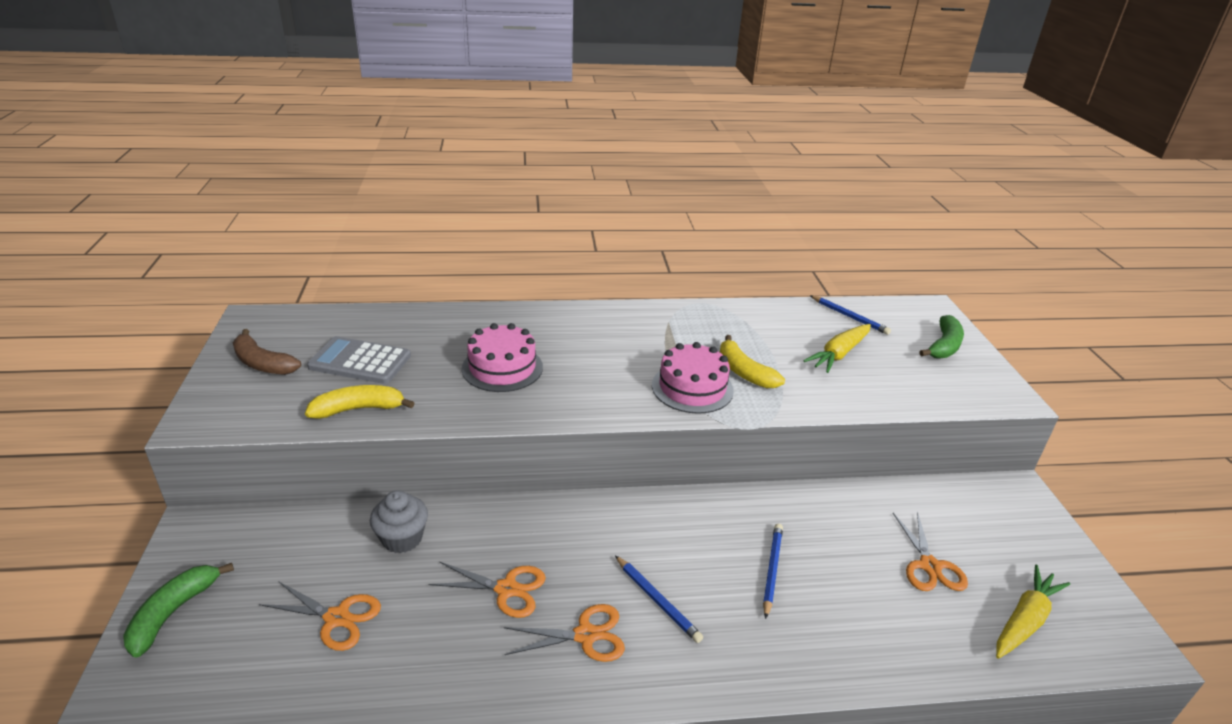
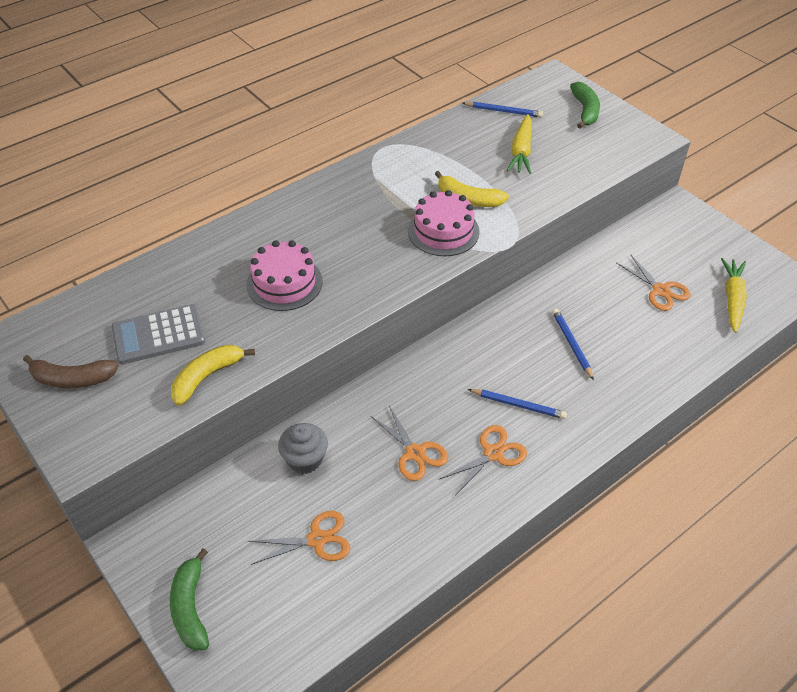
camera: 30 degrees left, 15 degrees up
orange scissors [429,562,546,618] -> orange scissors turned 75 degrees clockwise [370,406,448,481]

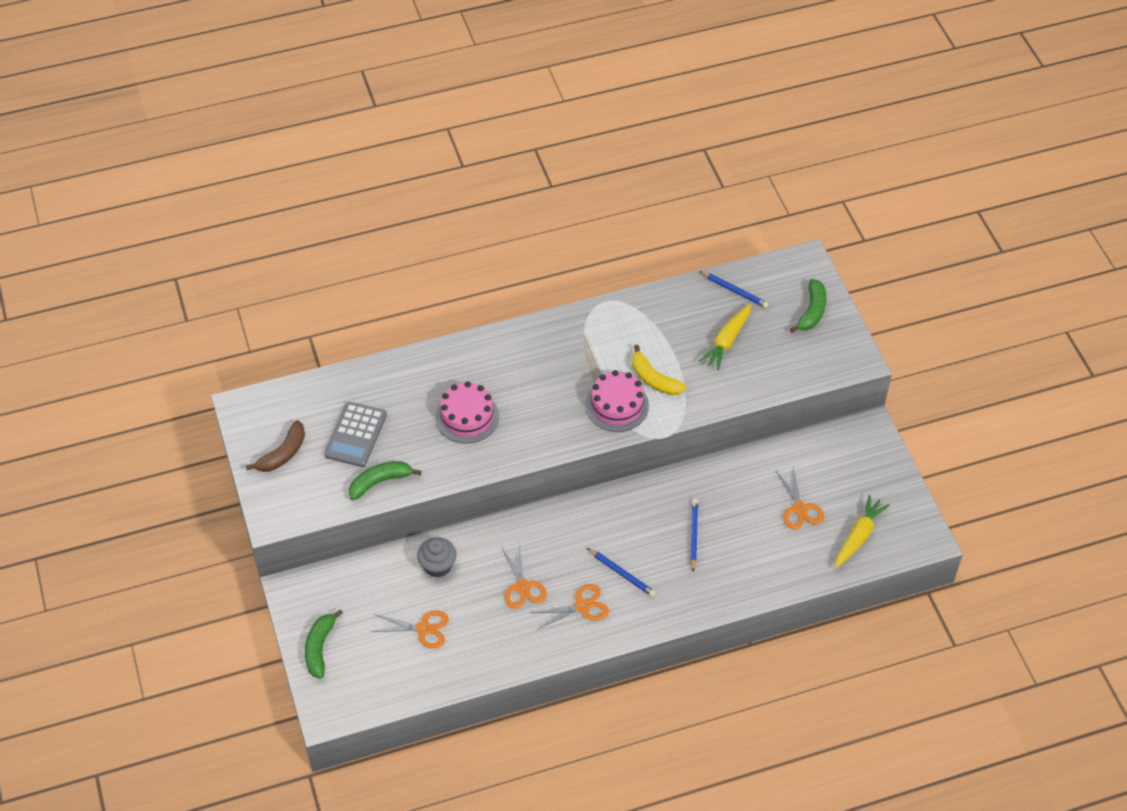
camera: 20 degrees right, 5 degrees up
brown banana [23,355,119,388] -> brown banana turned 75 degrees counterclockwise [246,420,305,472]
grey calculator [112,304,205,364] -> grey calculator turned 75 degrees counterclockwise [324,402,387,467]
yellow banana [171,345,255,406] -> green banana [349,461,421,500]

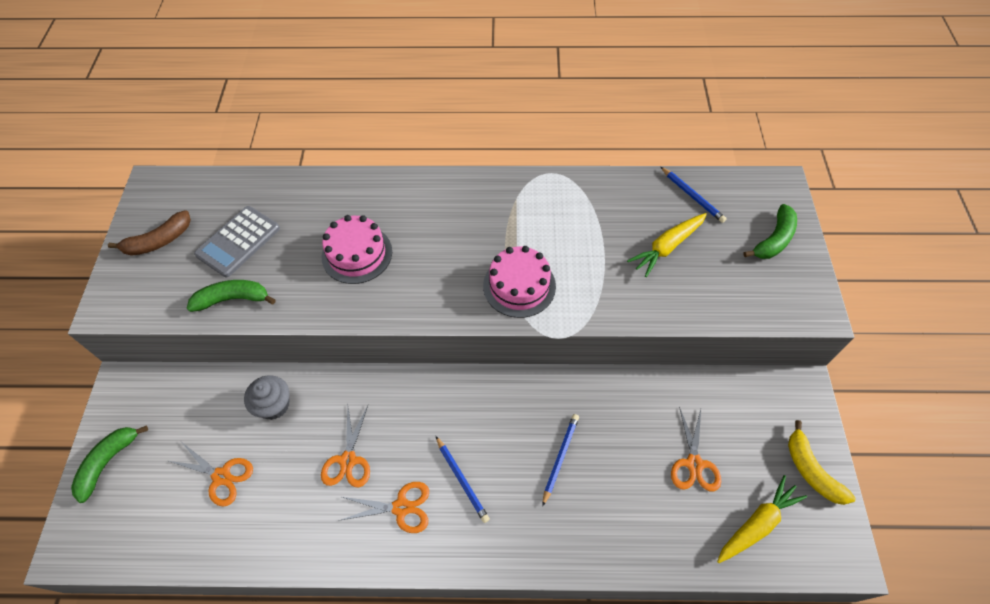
camera: 20 degrees right, 5 degrees up
yellow banana [632,345,686,395] -> yellow banana moved to [788,420,856,505]

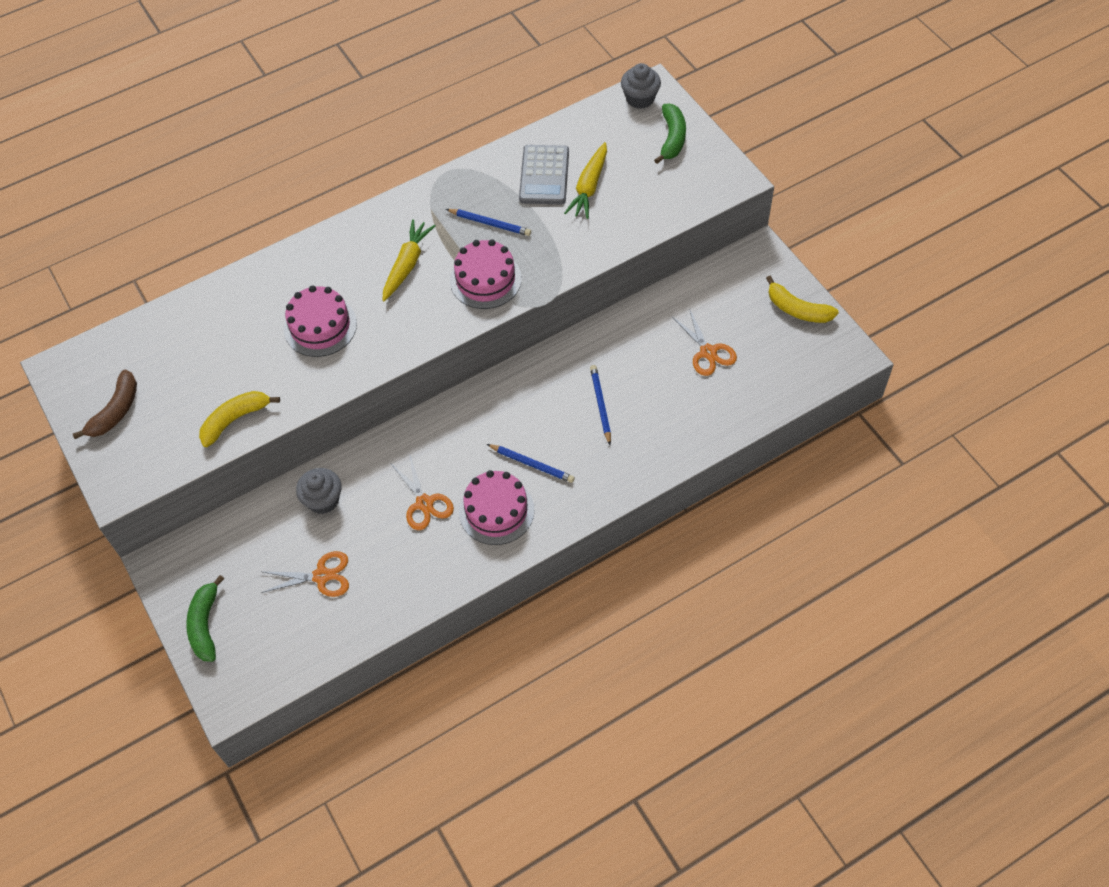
camera: 30 degrees left, 0 degrees up
green banana [187,280,276,312] -> yellow banana [199,391,280,447]
grey calculator [194,206,280,277] -> grey calculator moved to [519,145,569,204]
orange scissors [339,482,429,533] -> pink cake [459,470,534,545]
blue pencil [661,167,727,223] -> blue pencil moved to [446,209,531,236]
yellow carrot [717,475,807,563] -> yellow carrot moved to [382,219,435,301]
none -> grey cupcake [621,63,661,109]

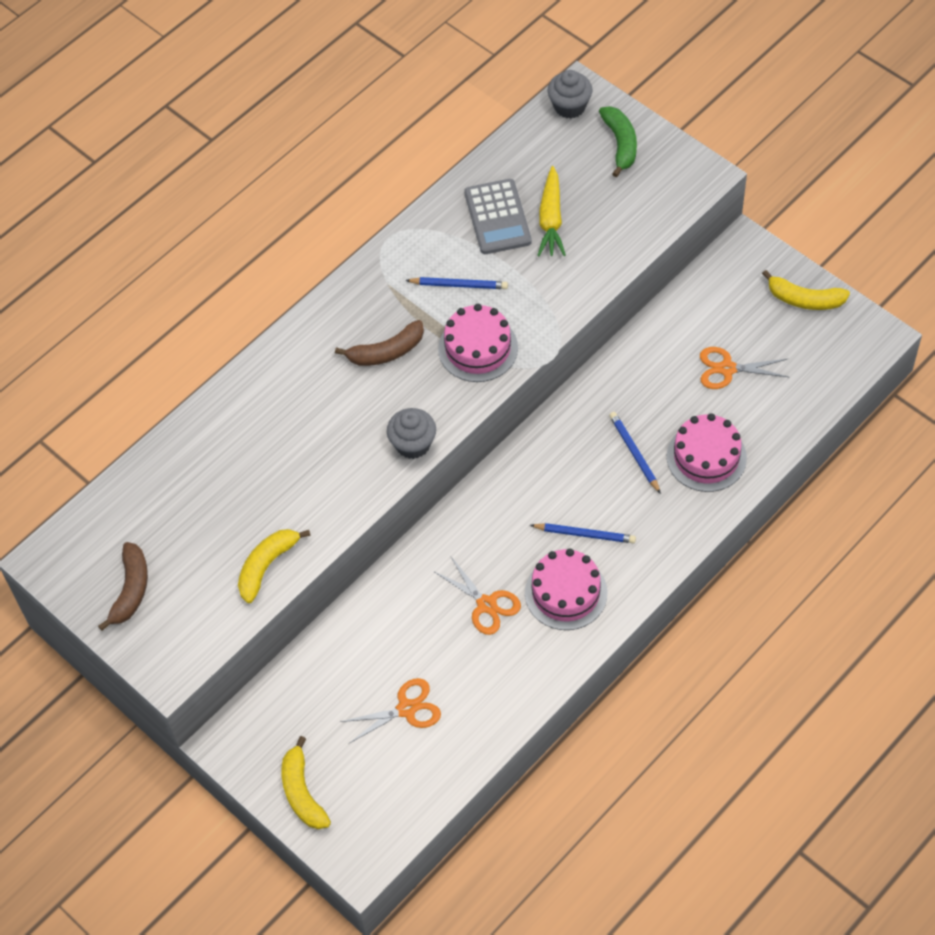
camera: 15 degrees left, 0 degrees up
green banana [186,575,224,662] -> yellow banana [282,736,331,829]
pink cake [284,285,357,357] -> pink cake moved to [667,413,747,492]
grey cupcake [296,468,342,514] -> grey cupcake moved to [387,408,436,459]
yellow carrot [382,219,435,301] -> brown banana [335,320,424,366]
orange scissors [672,308,737,376] -> orange scissors turned 135 degrees clockwise [700,347,788,389]

